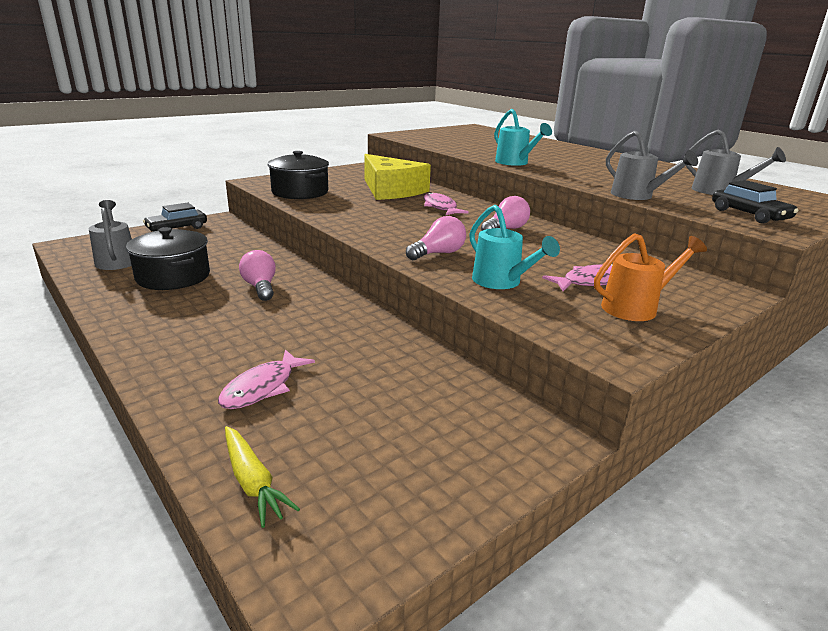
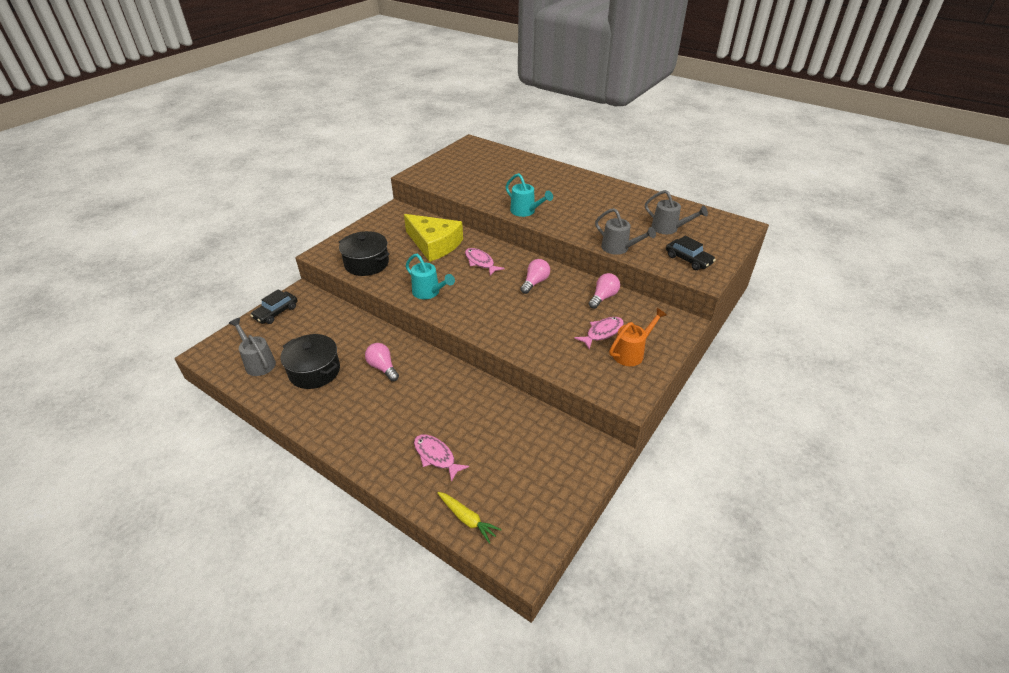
camera: 15 degrees left, 15 degrees up
pink fish [218,349,315,409] -> pink fish turned 120 degrees clockwise [414,434,469,482]
pink light bulb [406,216,466,260] -> pink light bulb moved to [589,273,620,309]
turquoise watering can [469,205,560,289] -> turquoise watering can moved to [406,254,455,299]

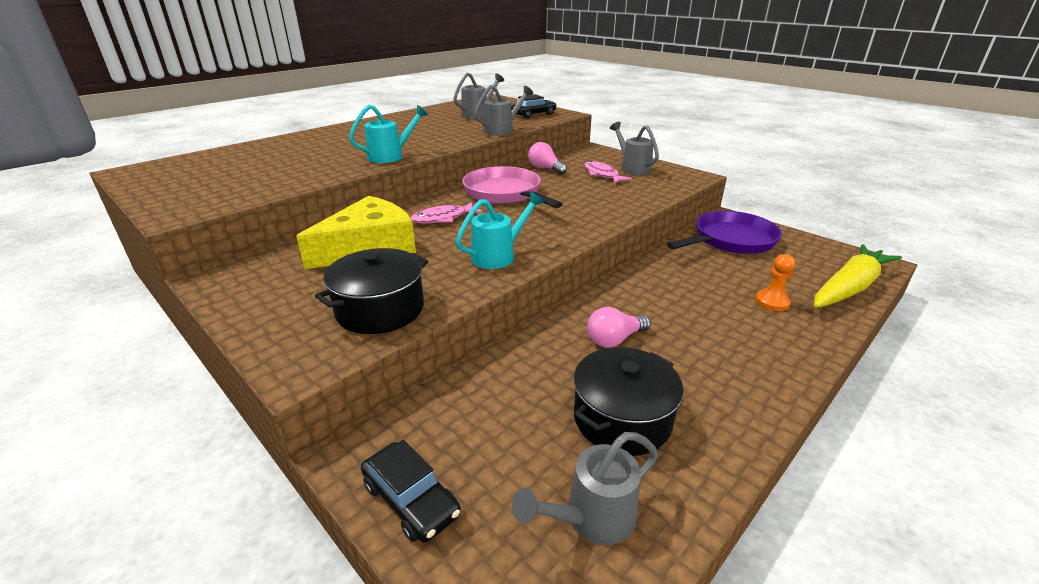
camera: 80 degrees left, 10 degrees down
pink fish [414,434,469,482] -> orange pawn [755,254,795,311]
yellow carrot [437,492,502,544] -> yellow carrot [814,244,902,308], size x1.92
pink light bulb [520,259,550,294] -> pink pan [462,166,562,208]
orange watering can [609,308,667,366] -> grey watering can [610,122,659,175]
none -> purple pan [667,211,782,254]

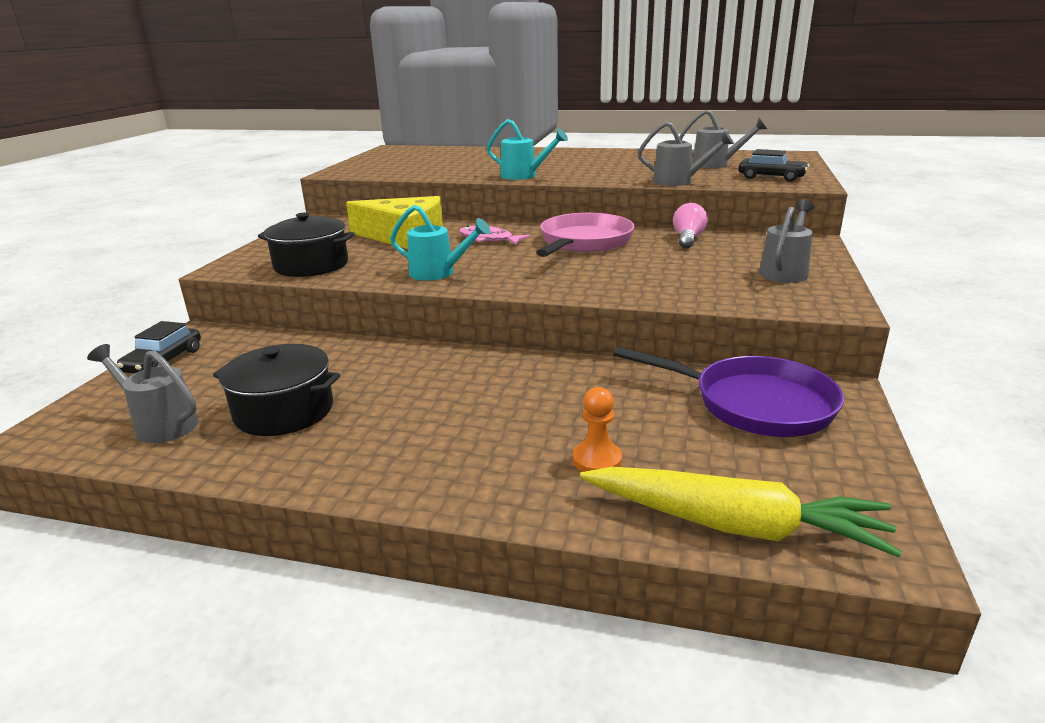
camera: 60 degrees right, 5 degrees down
pink fish [584,161,632,183] -> none
pink light bulb [587,307,651,348] -> none

